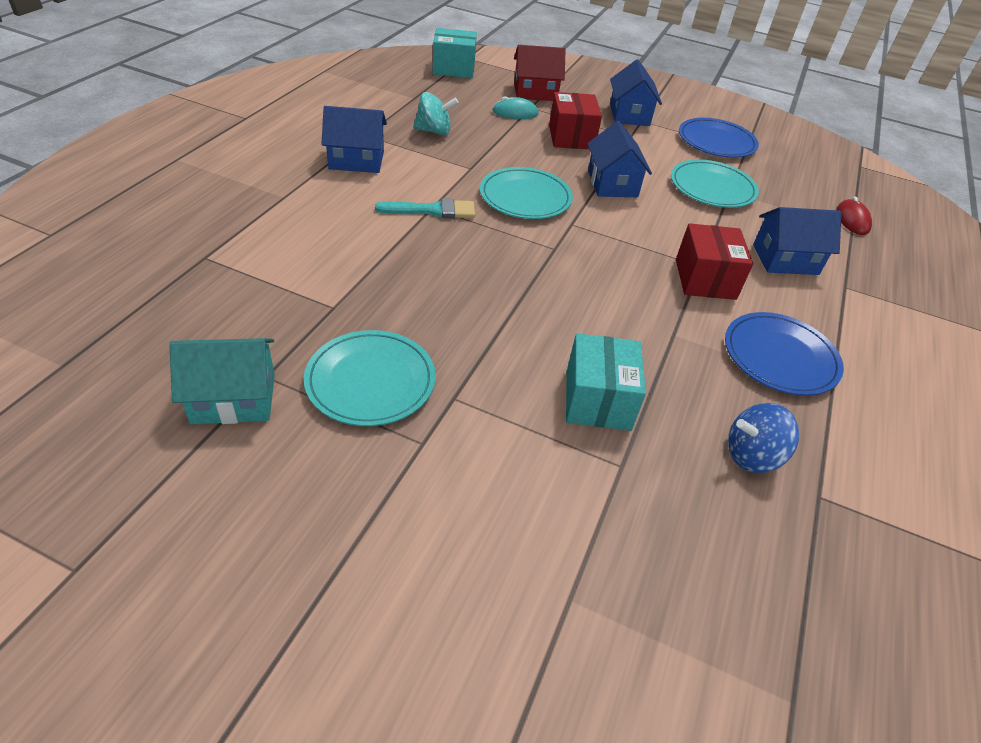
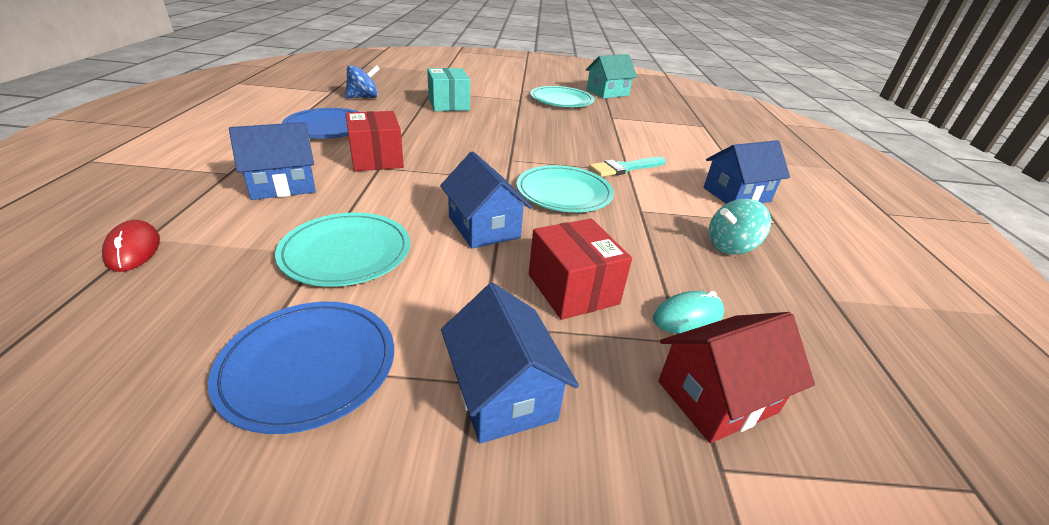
camera: 160 degrees right, 10 degrees down
turquoise box [433,28,477,78] -> none

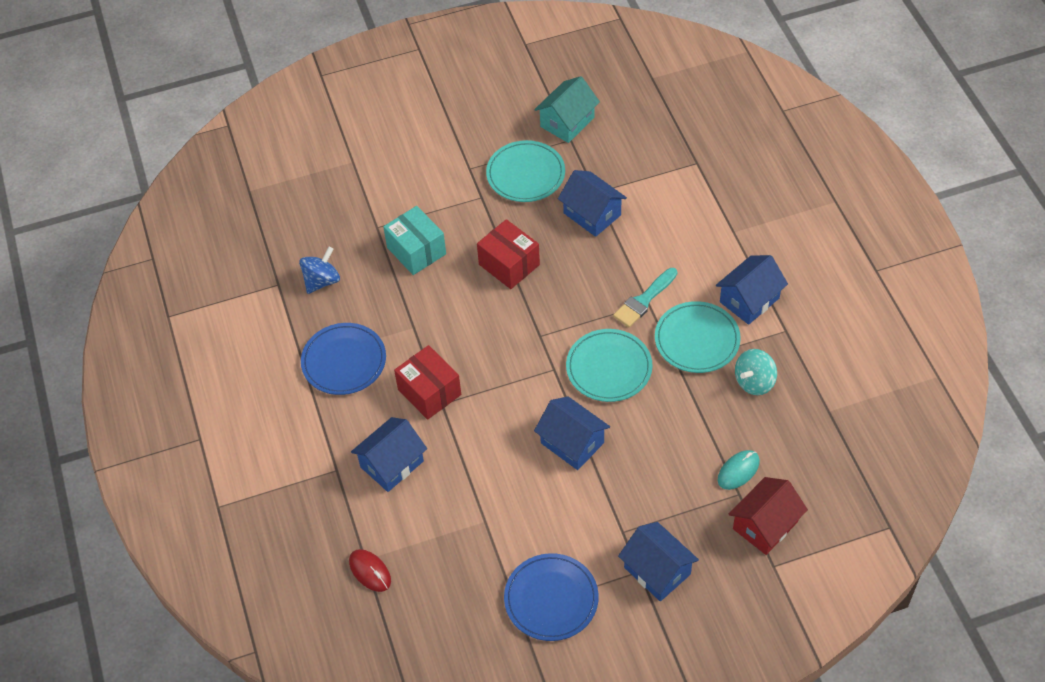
camera: 15 degrees left, 20 degrees up
turquoise plate [275,212,410,287] -> turquoise plate moved to [655,301,741,373]
red box [529,219,632,320] -> red box moved to [477,219,540,289]
none -> blue house [558,170,627,237]

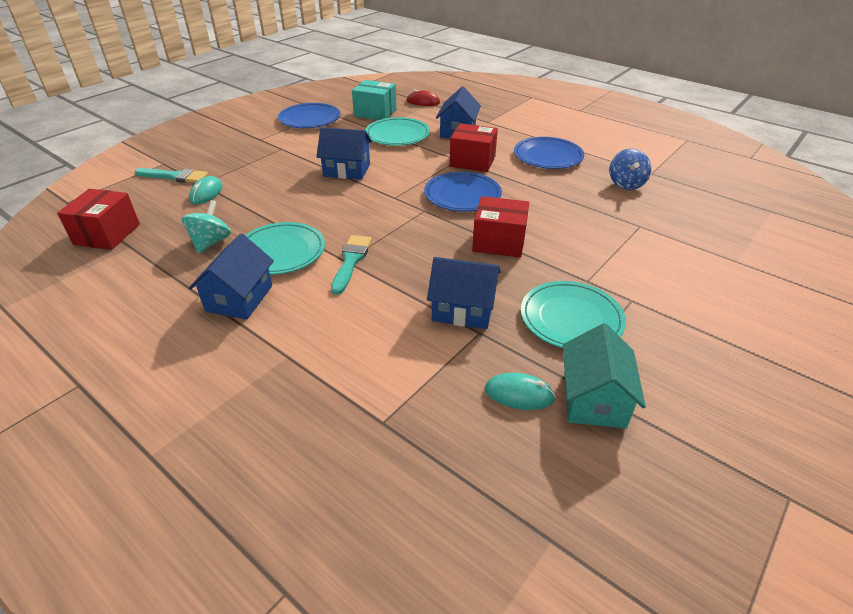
camera: 145 degrees right, 15 degrees down
turquoise box [383,206,446,275] -> turquoise box moved to [352,80,397,120]
turquoise plate [566,329,653,402] -> turquoise plate moved to [365,117,430,146]
blue house [618,522,699,601] -> none
red house [729,477,808,555] -> turquoise brush [135,168,208,183]
none -> red box [57,189,140,250]
none -> blue plate [424,172,502,212]
none -> turquoise mouse [485,373,556,410]

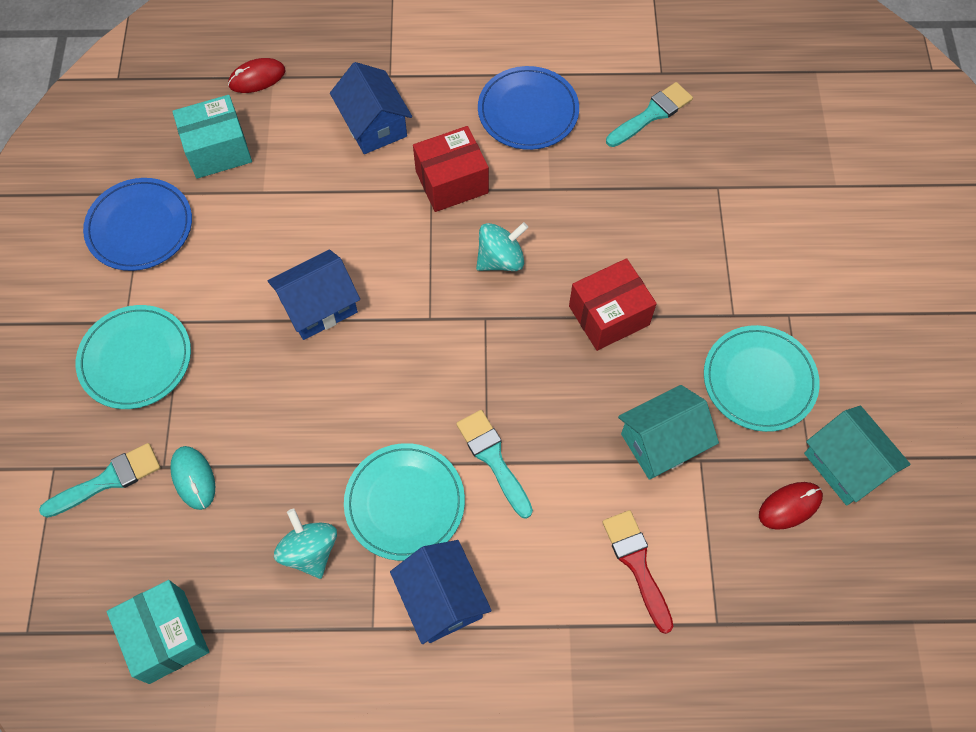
camera: 40 degrees left, 25 degrees up
red box [57,189,140,250] -> turquoise box [107,580,209,684]
turquoise plate [365,117,430,146] -> turquoise plate moved to [76,305,191,409]
blue plate [424,172,502,212] -> turquoise spinning top [476,222,528,271]
blue house [427,257,500,329] -> turquoise house [618,385,719,480]
turquoise mouse [485,373,556,410] -> red mouse [759,482,823,530]
blue spinning top [609,149,651,190] -> turquoise brush [606,82,693,147]
none -> red brush [602,510,673,634]

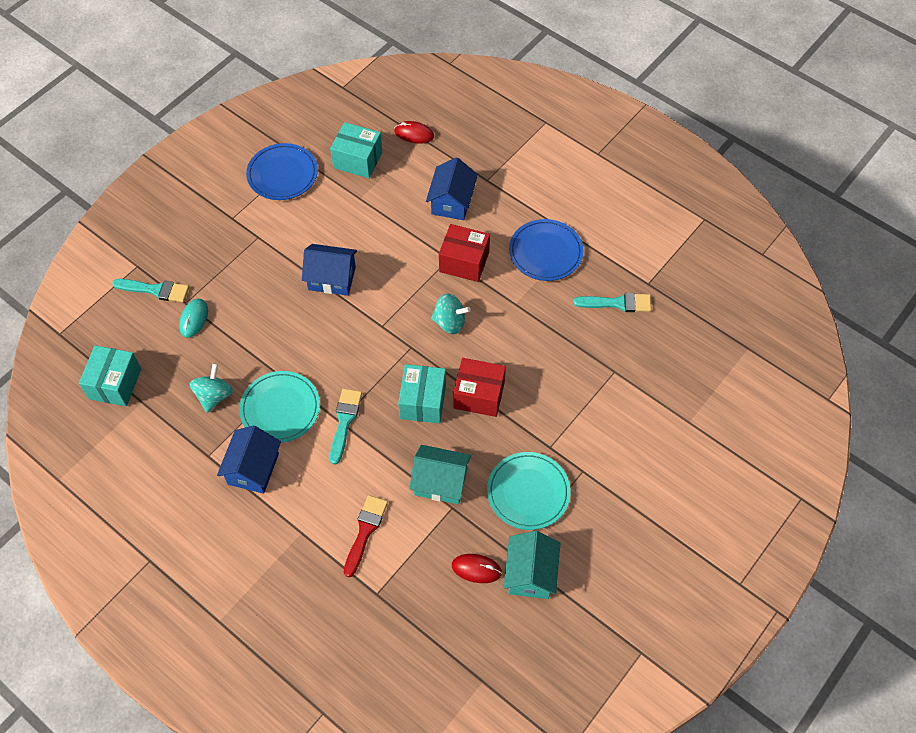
camera: 40 degrees right, 5 degrees down
turquoise plate [76,305,191,409] -> none
none -> turquoise box [398,364,446,424]

